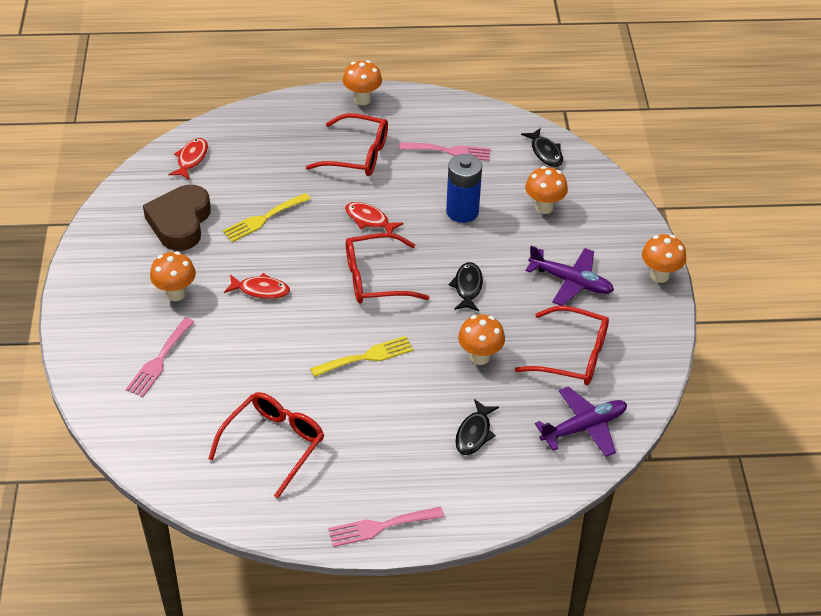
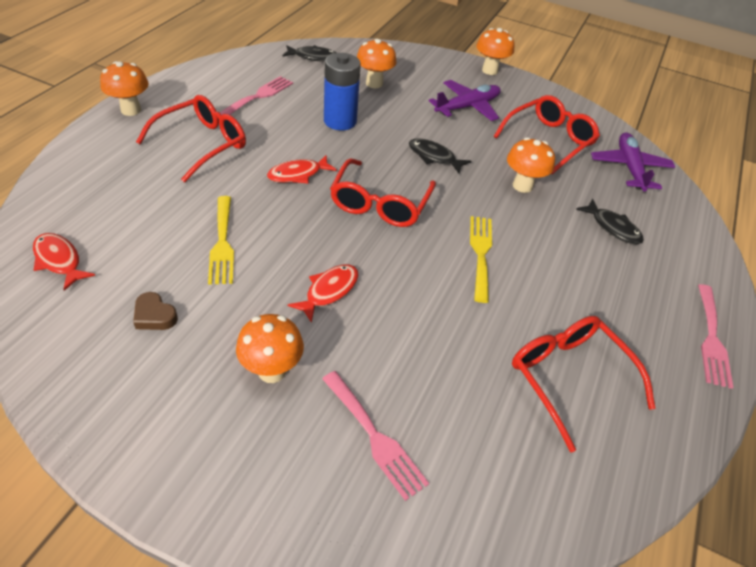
camera: 65 degrees left, 0 degrees up
brown heart [143,185,211,251] -> brown heart [133,292,178,330], size x0.43

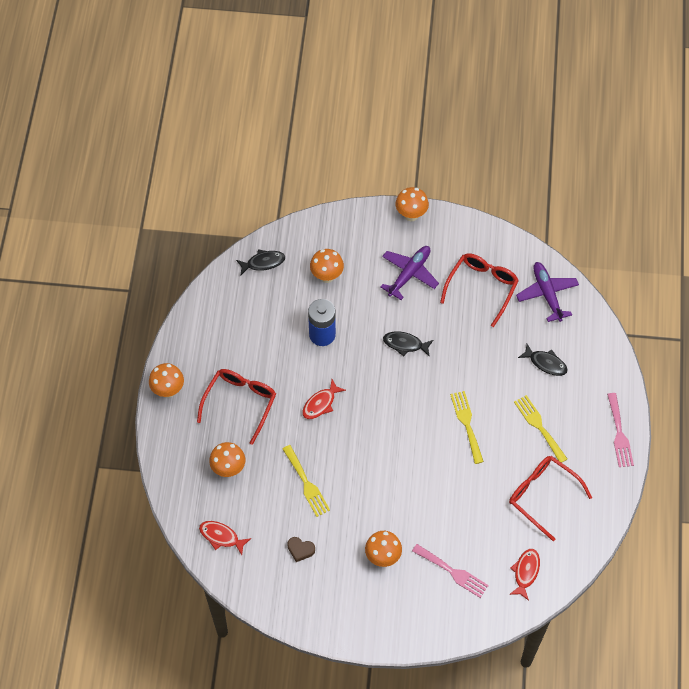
camera: 15 degrees left, 15 degrees up
pink fork [219,76,293,115] -> none
red fish [288,265,359,323] -> red fish moved to [509,549,540,601]
red glasses [330,158,436,227] -> none
orange mushroom [507,137,555,193] -> orange mushroom moved to [209,442,245,477]
none -> yellow fork [514,395,567,463]

